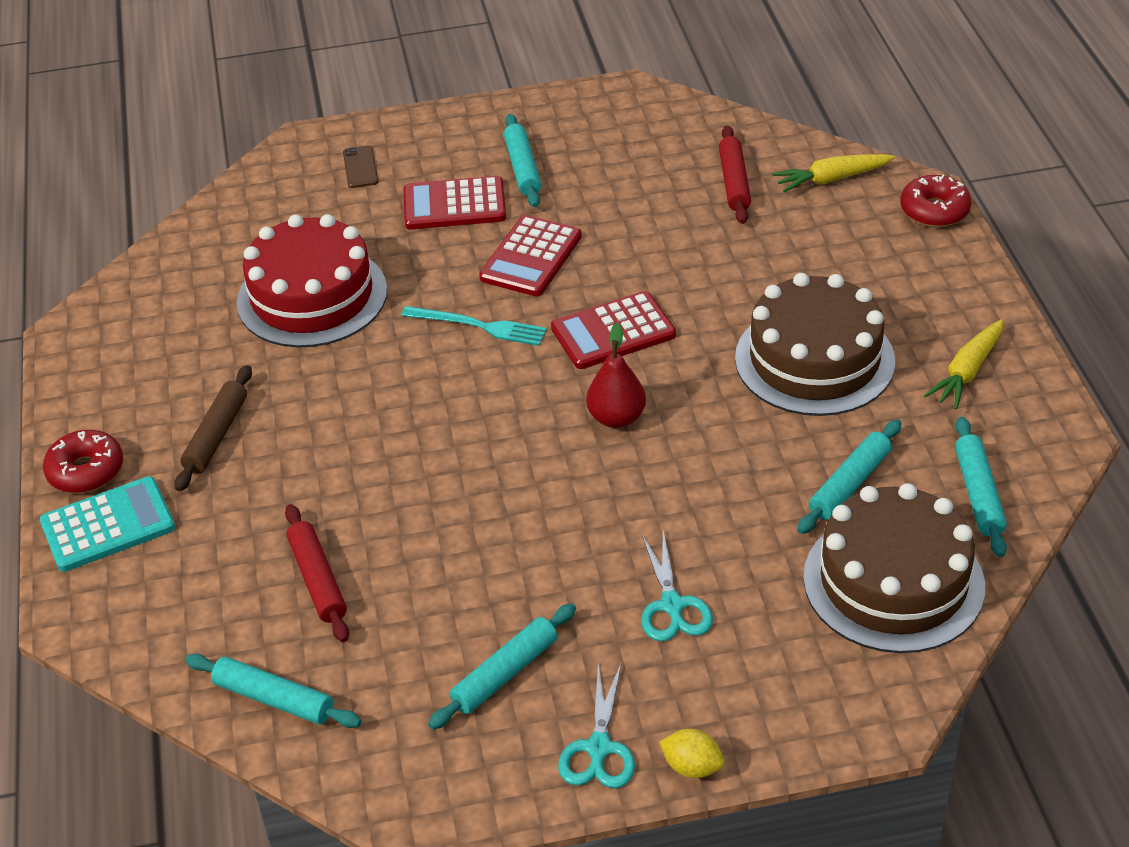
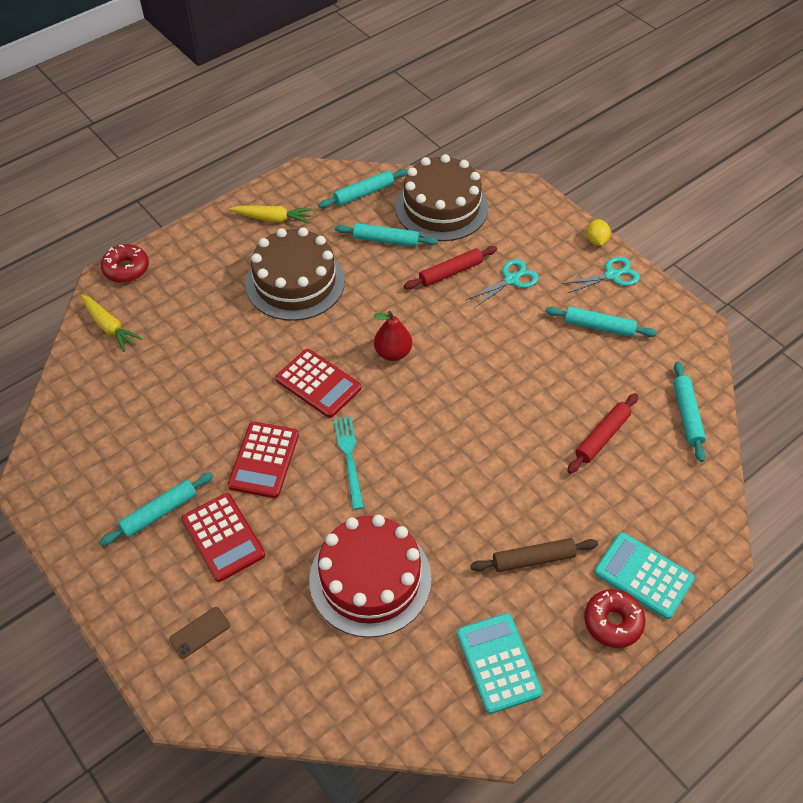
camera: 120 degrees left, 10 degrees up
red calculator [479,215,582,296] -> red calculator turned 105 degrees clockwise [228,422,299,498]
red rolling pin [719,126,751,224] -> red rolling pin moved to [404,246,497,289]
none -> turquoise calculator [457,613,543,714]

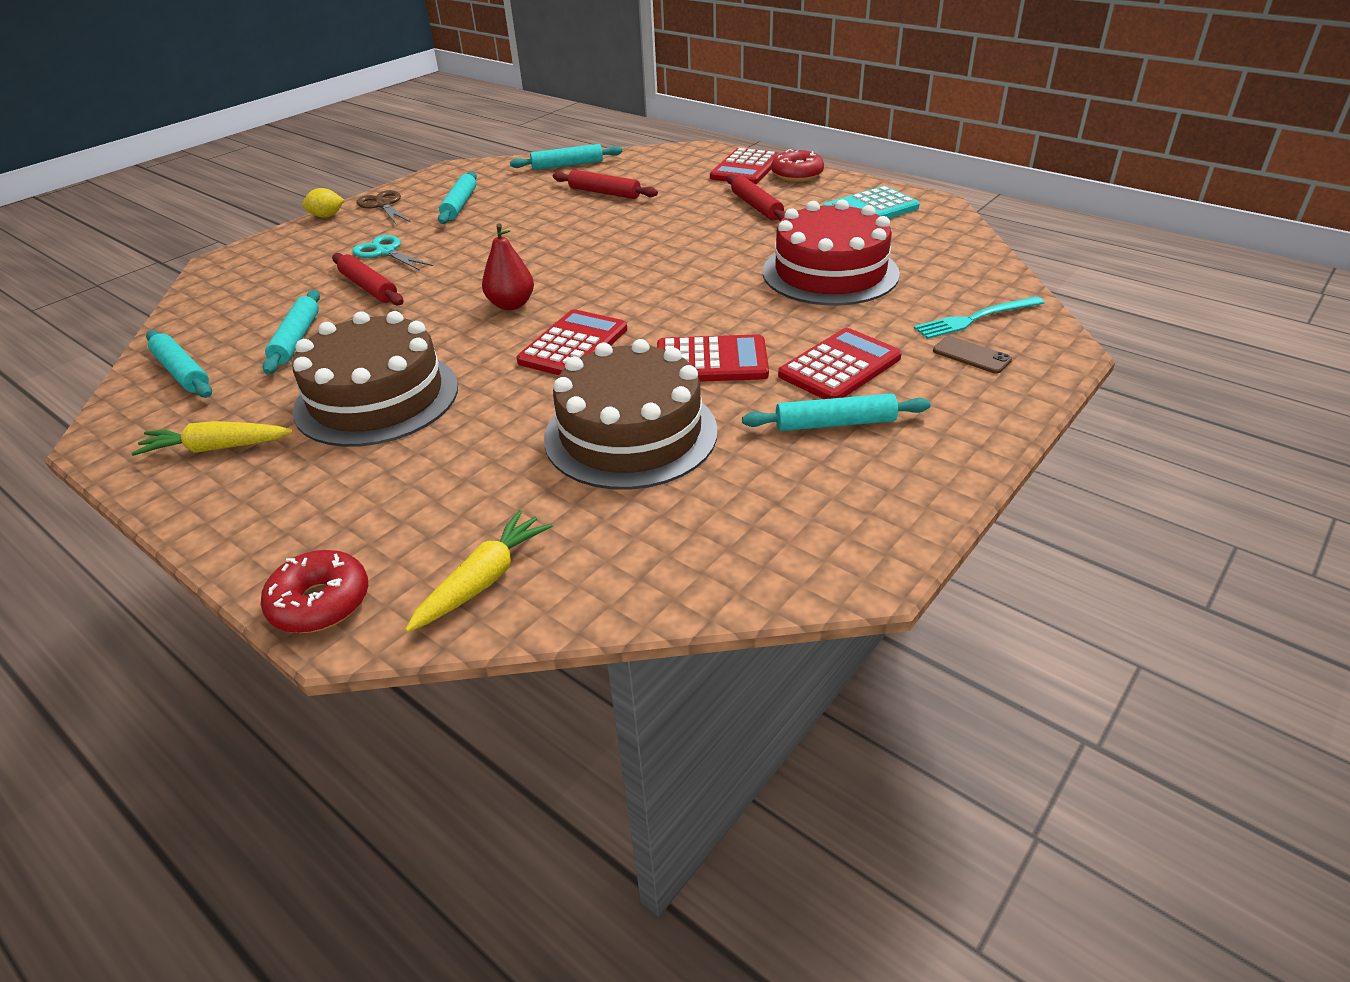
camera: 100 degrees left, 15 degrees down
turquoise rolling pin [100,472,213,546] -> turquoise rolling pin turned 45 degrees counterclockwise [742,393,930,431]
yellow carrot [229,206,313,224] -> yellow carrot turned 90 degrees counterclockwise [131,421,293,456]
turquoise fork [334,416,364,510] -> turquoise fork moved to [914,296,1044,339]
brown cake [395,154,488,241] -> brown cake moved to [544,339,718,490]
brown rolling pin [470,538,598,572] -> red rolling pin [727,174,785,221]
turquoise scissors [561,257,640,293] -> brown scissors [356,190,411,224]
turquoise calculator [594,532,695,619] -> red calculator [710,148,780,184]

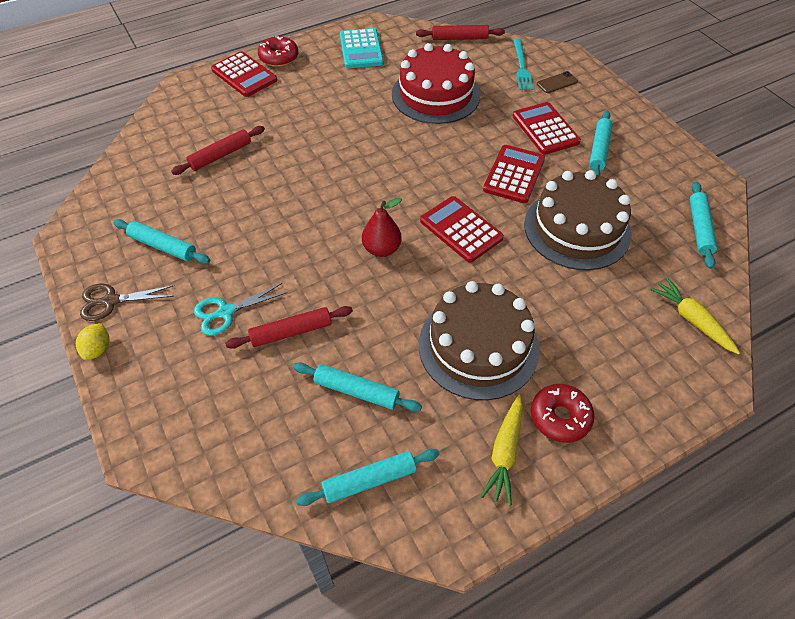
camera: 70 degrees left, 15 degrees up
red donut [261,550,368,633] -> red donut moved to [531,384,595,443]
turquoise rolling pin [510,144,622,170] -> turquoise rolling pin moved to [689,181,717,269]
red rolling pin [727,174,785,221] -> red rolling pin moved to [416,25,505,40]

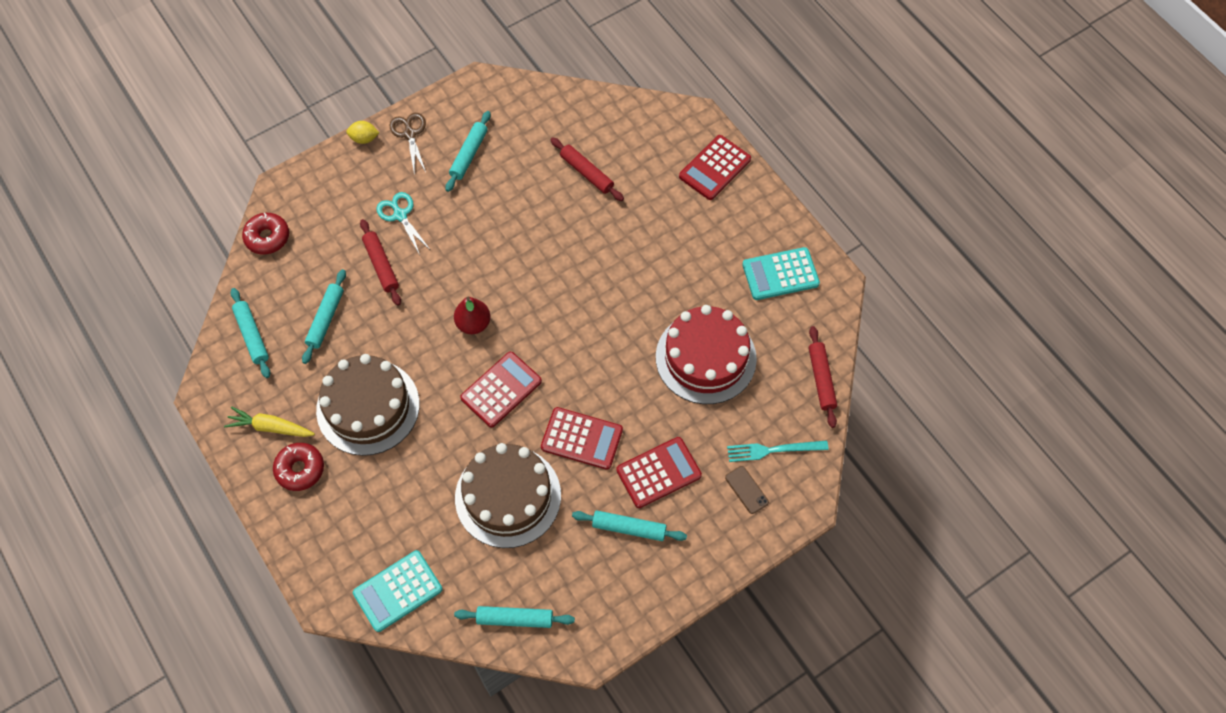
camera: 85 degrees right, 10 degrees up
red donut [258,36,298,67] -> red donut moved to [242,213,289,255]
yellow carrot [650,277,740,355] -> turquoise calculator [353,550,443,632]

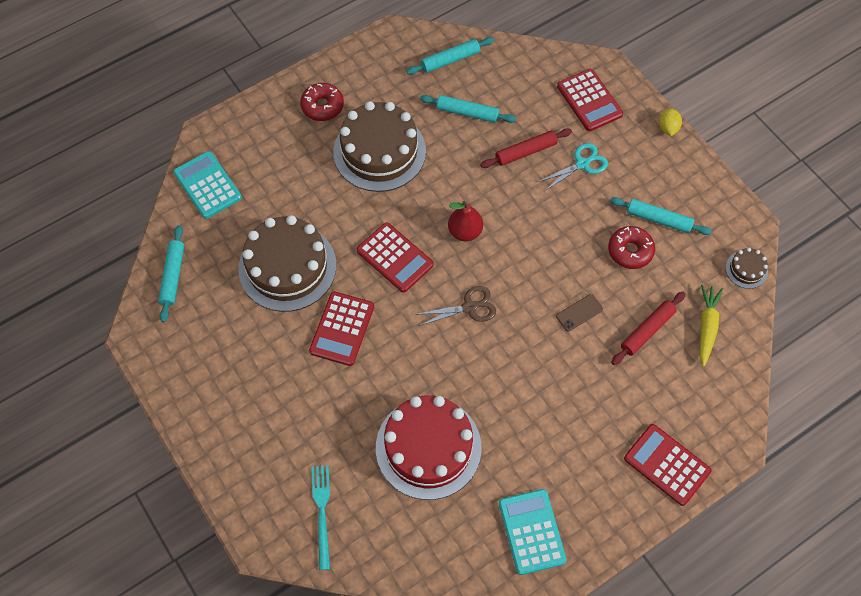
camera: 90 degrees right, 0 degrees up
yellow carrot [224,407,315,437] -> yellow carrot moved to [700,284,723,366]
red donut [242,213,289,255] -> red donut moved to [608,226,655,269]
brown scissors [389,113,426,175] -> brown scissors moved to [415,286,496,326]
turquoise rolling pin [572,511,687,541] -> none
red calculator [616,437,702,508] -> red calculator moved to [557,69,623,131]
brown phone [725,466,769,514] -> brown phone moved to [556,294,603,331]
red rolling pin [809,326,837,428] -> none
none -> brown cake [726,248,768,289]

